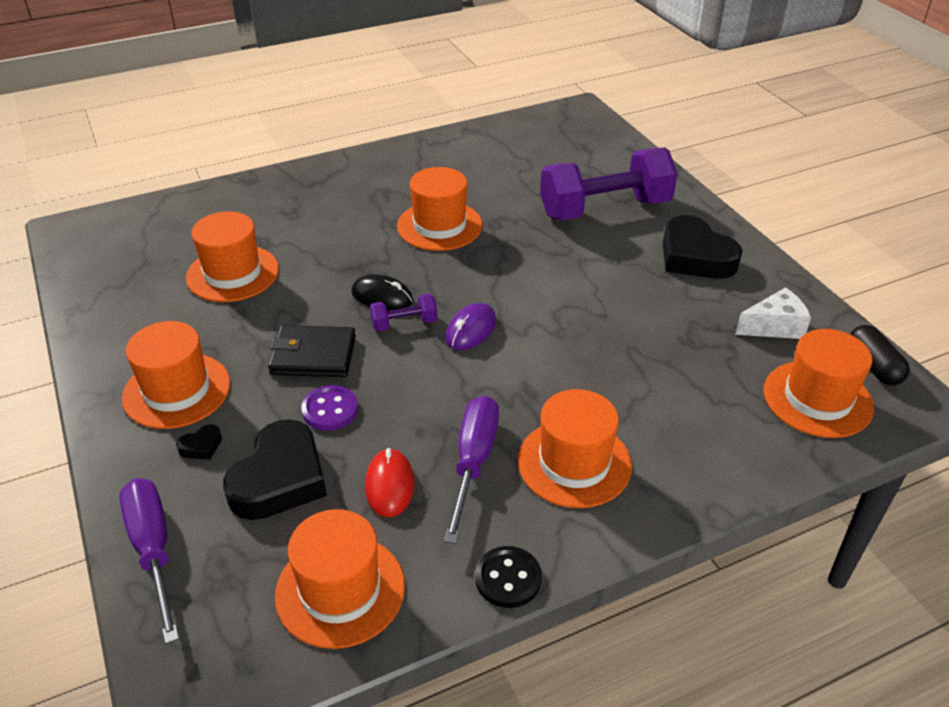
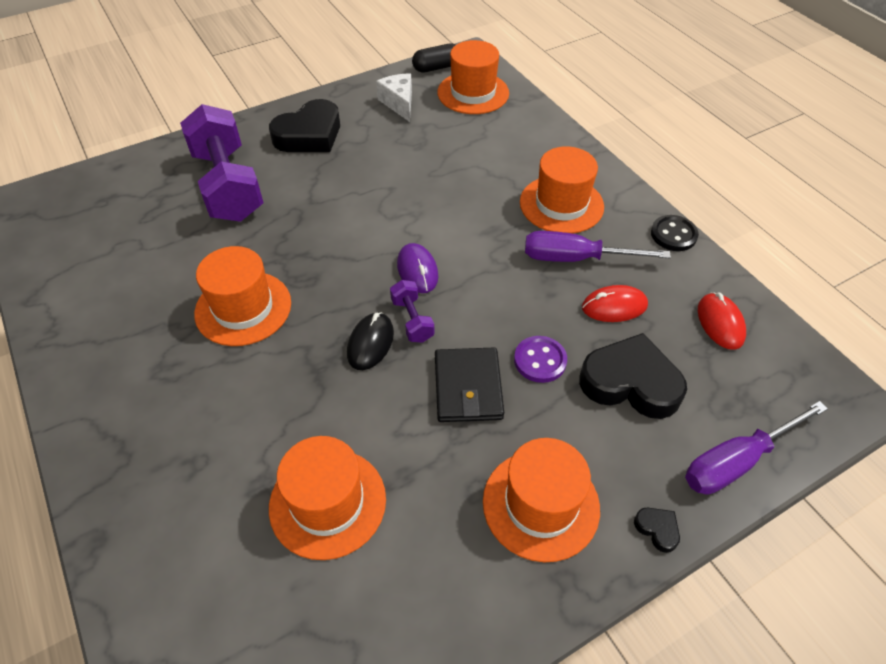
camera: 95 degrees left, 10 degrees up
black heart [176,424,222,460] -> black heart moved to [634,508,680,553]
orange hat [275,509,405,649] -> red mouse [698,292,746,350]
purple mouse [445,303,496,350] -> purple mouse turned 45 degrees clockwise [397,243,438,293]

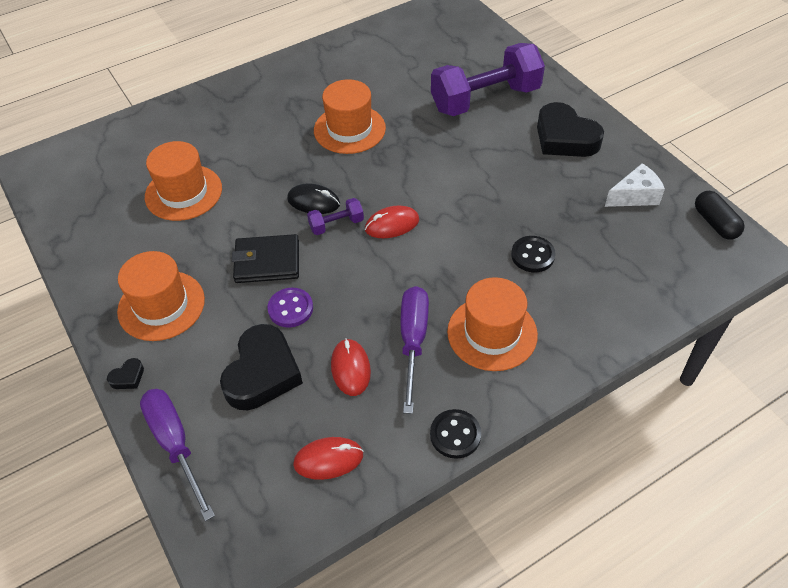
camera: 90 degrees right, 0 degrees up
purple mouse [397,243,438,293] -> red mouse [365,206,419,238]
orange hat [437,40,509,114] -> none
none -> black button [511,236,556,272]

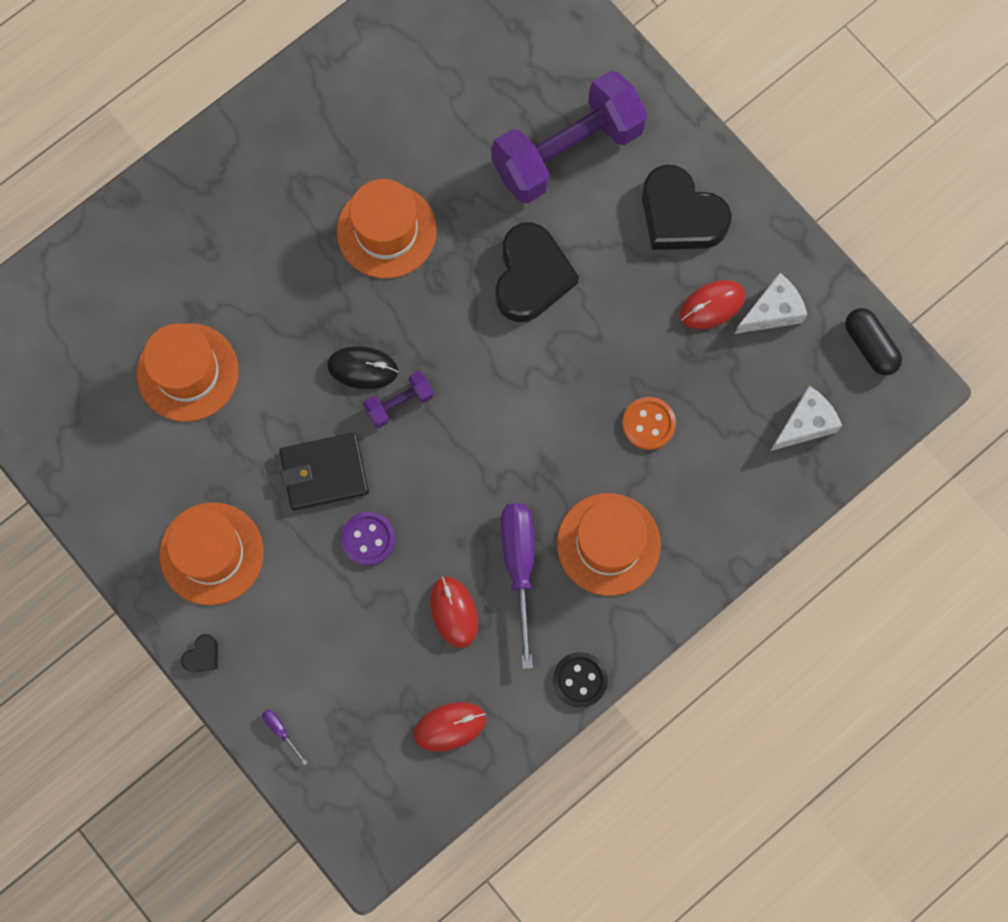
camera: 10 degrees left, 25 degrees up
purple screwdriver [140,389,215,521] -> purple screwdriver [262,709,308,765], size x0.40
black heart [220,324,303,410] -> black heart moved to [496,222,579,322]
red mouse [365,206,419,238] -> red mouse moved to [680,280,745,329]
black button [511,236,556,272] -> orange button [622,397,676,450]
none -> white cheese [770,386,842,451]

